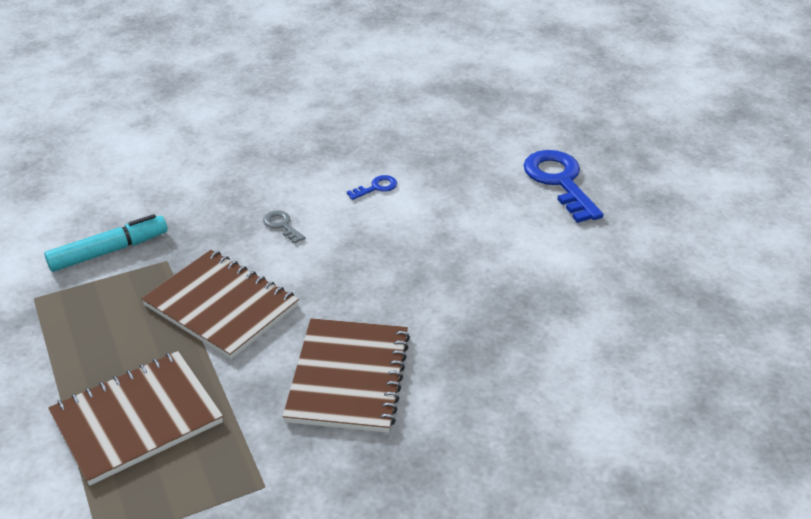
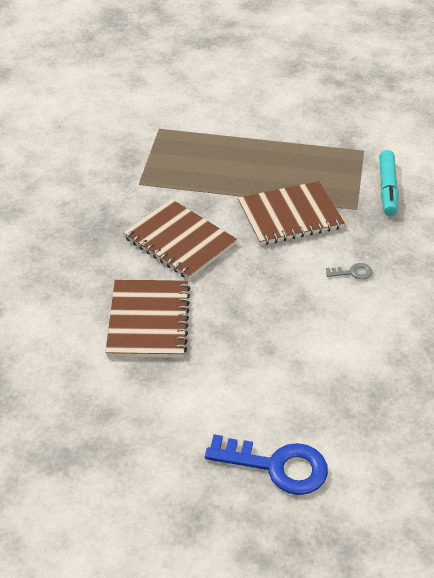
camera: 125 degrees right, 5 degrees up
brown notebook [48,351,223,486] -> brown notebook moved to [105,280,190,358]
blue key [347,175,397,200] -> none

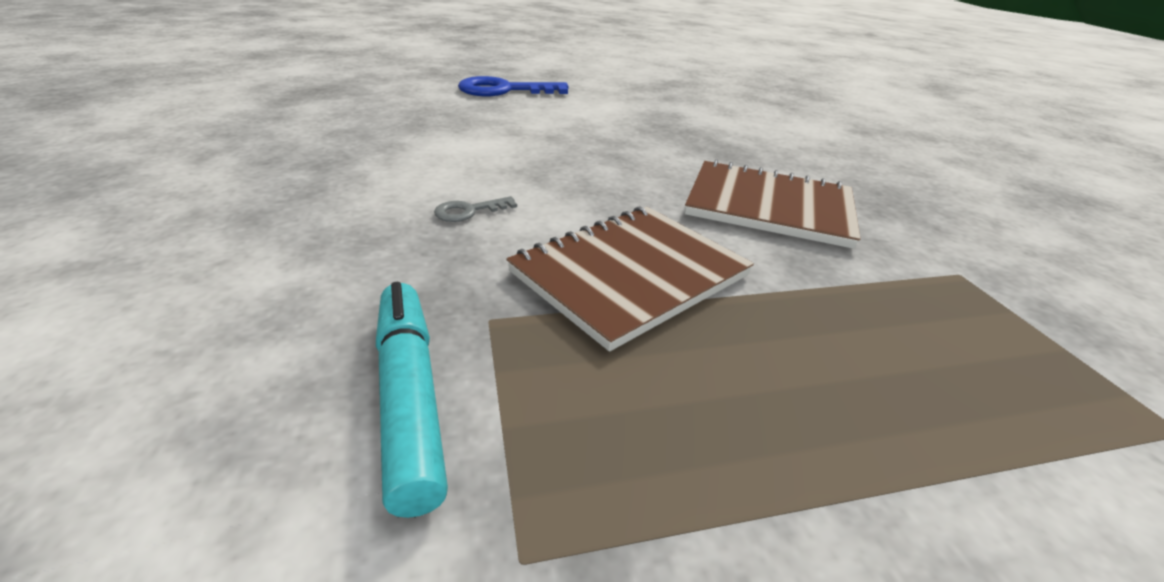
camera: 155 degrees right, 10 degrees down
brown notebook [105,280,190,358] -> none

